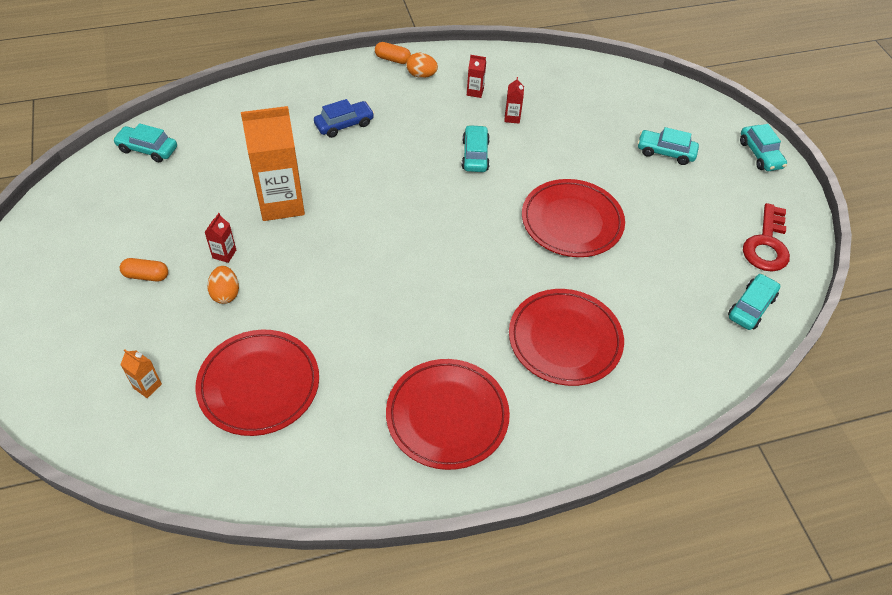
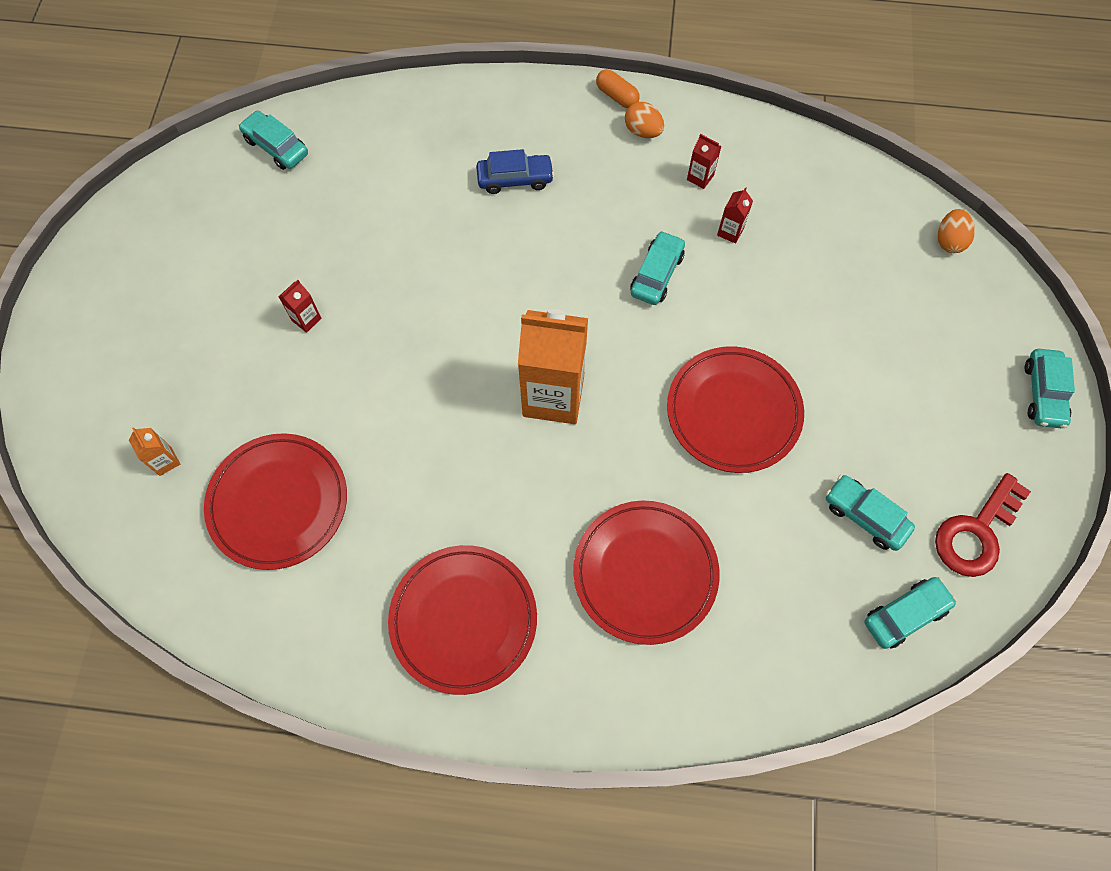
camera: 25 degrees right, 15 degrees up
orange capsule [120,258,168,282] -> none
orange egg [207,266,239,304] -> orange egg moved to [938,209,975,253]
orange carton [241,106,305,221] -> orange carton moved to [518,309,588,424]
turquoise car [637,127,699,165] -> turquoise car moved to [826,475,915,551]

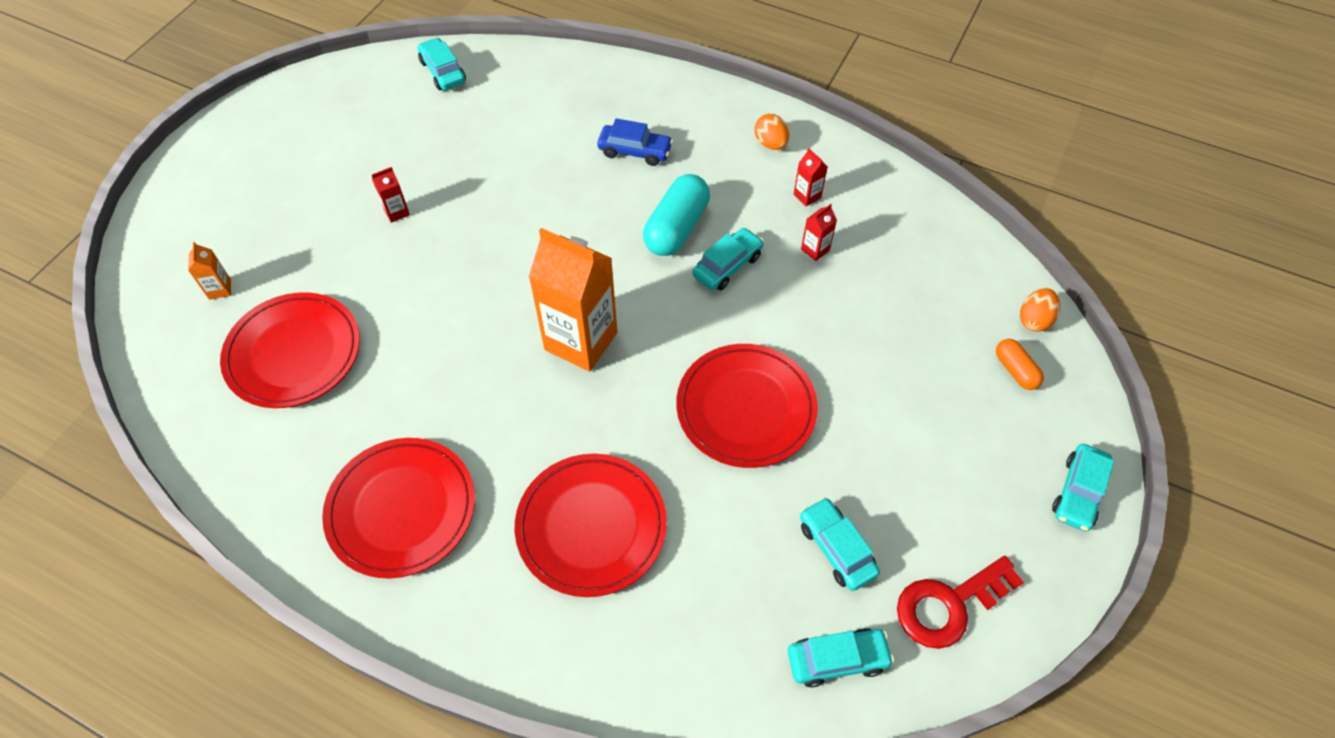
camera: 20 degrees right, 10 degrees down
orange capsule [596,69,640,108] -> orange capsule moved to [996,339,1044,390]
none -> turquoise capsule [643,174,710,256]

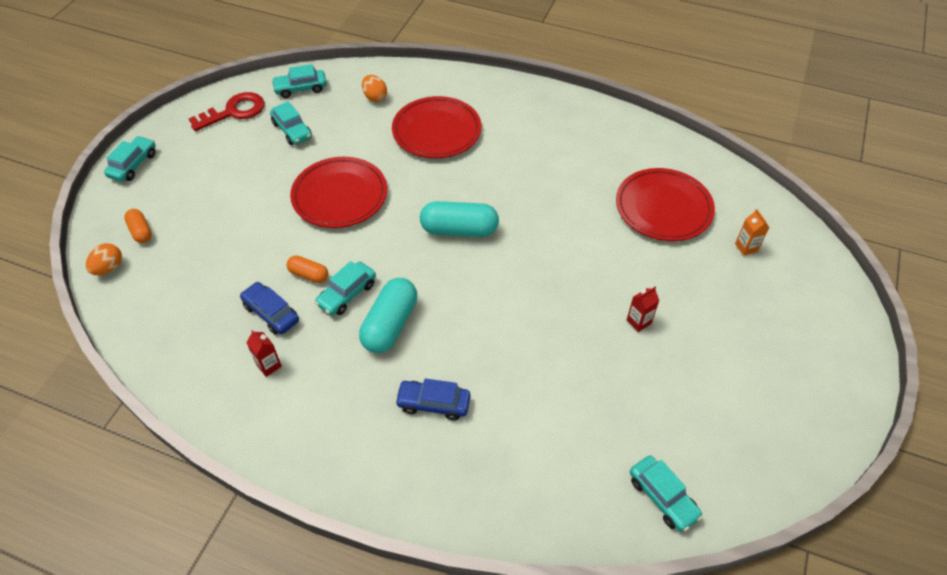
camera: 175 degrees right, 5 degrees down
red plate [322,438,475,578] -> none
orange carton [529,228,617,372] -> turquoise capsule [420,201,499,237]
orange egg [754,114,789,150] -> orange egg moved to [362,75,387,102]
red carton [801,204,837,261] -> blue car [240,282,299,335]
none -> orange capsule [286,255,328,283]

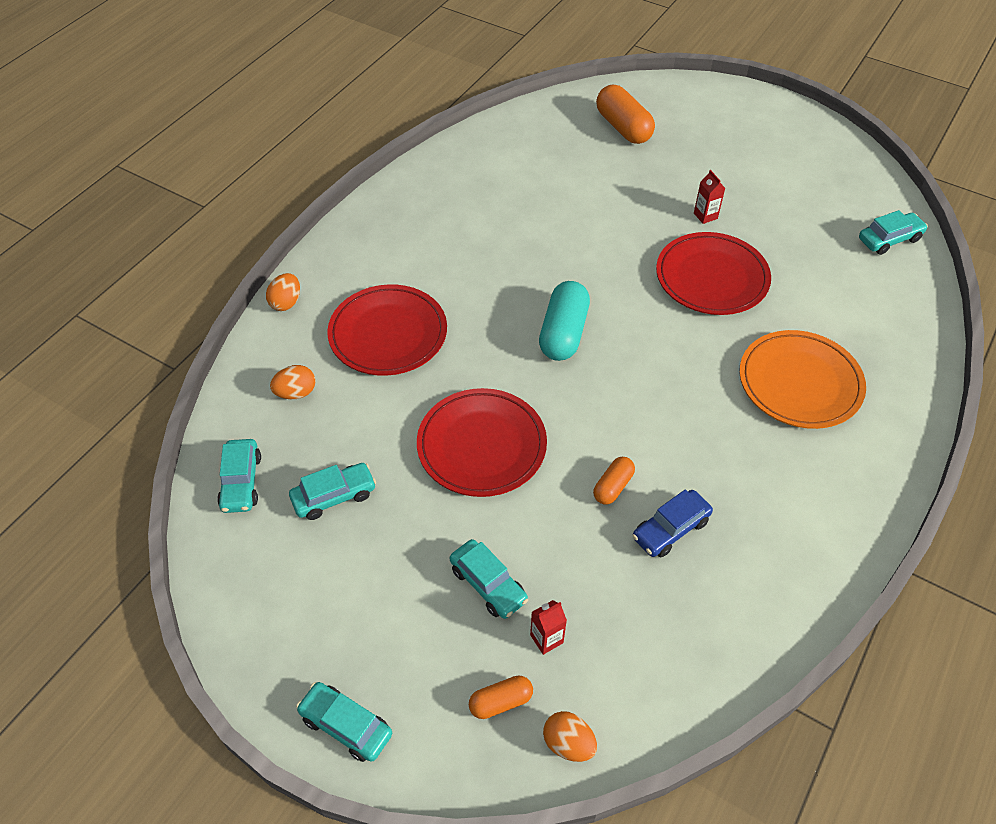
camera: 80 degrees left, 0 degrees up
red key [189,92,264,131] -> none
red carton [246,330,282,377] -> red carton moved to [530,600,567,655]
turquoise car [315,261,376,316] -> turquoise car moved to [450,539,528,619]
turquoise capsule [359,278,417,353] -> none
blue car [395,378,470,420] -> orange plate [739,330,866,429]
red plate [616,168,715,241] -> red plate moved to [656,232,771,315]
orange carton [735,209,770,256] -> orange capsule [596,85,655,144]
none -> orange egg [266,273,300,311]

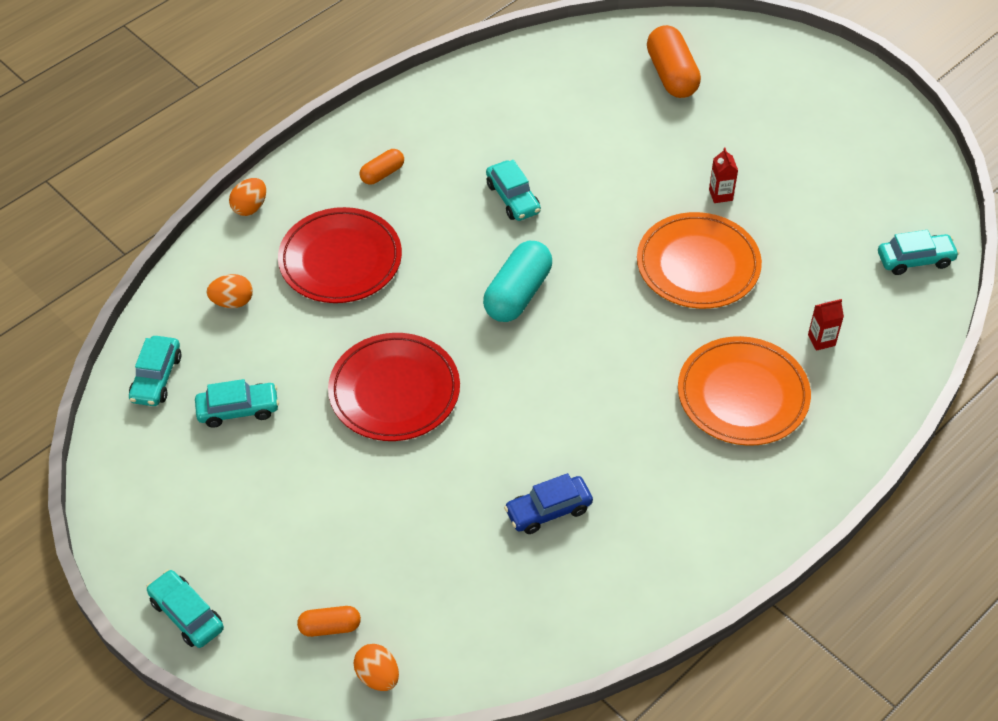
camera: 15 degrees right, 0 degrees up
turquoise car [450,539,528,619] -> turquoise car moved to [486,160,541,221]
red carton [530,600,567,655] -> red carton moved to [808,299,844,351]
orange capsule [593,457,635,504] -> orange capsule moved to [359,149,404,185]
red plate [656,232,771,315] -> orange plate [637,212,762,309]

